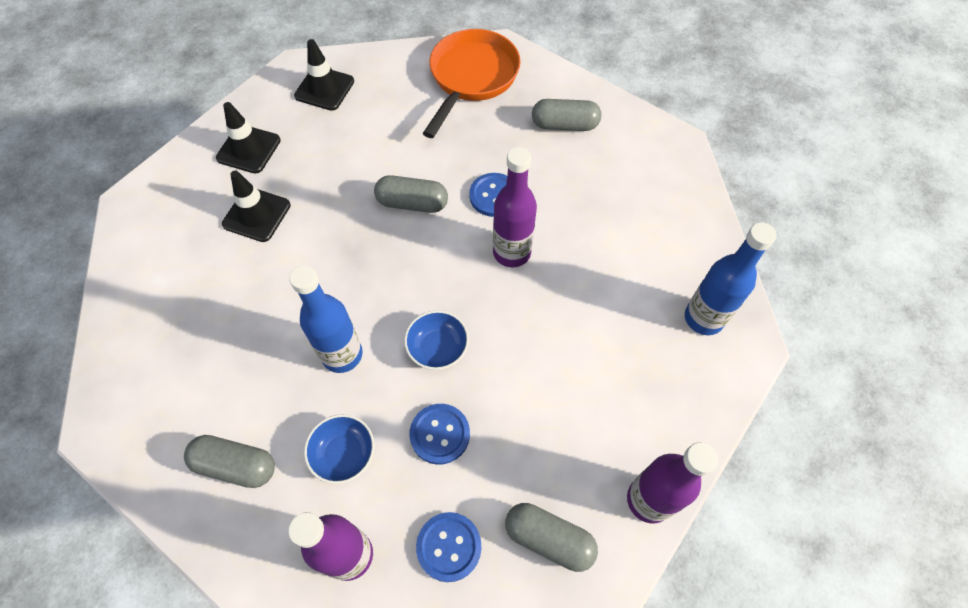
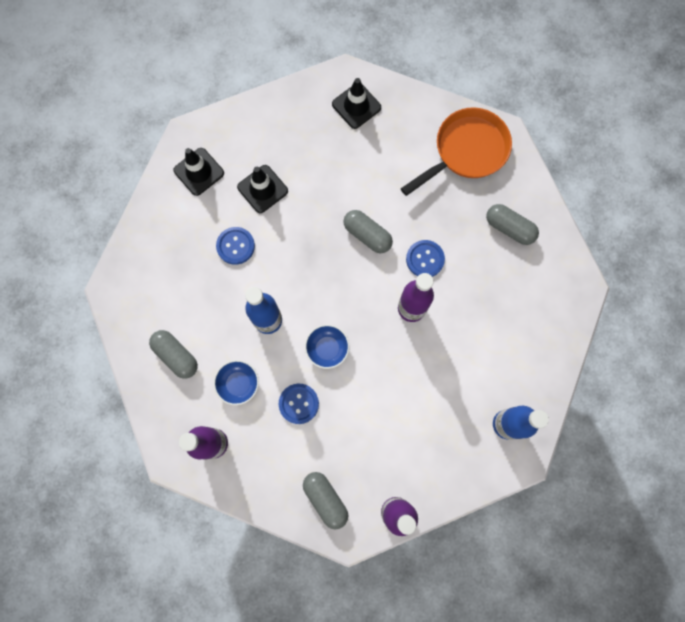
camera: 30 degrees right, 15 degrees up
black traffic cone [216,102,281,174] -> black traffic cone moved to [173,148,224,196]
blue button [416,512,481,582] -> blue button moved to [216,227,255,265]

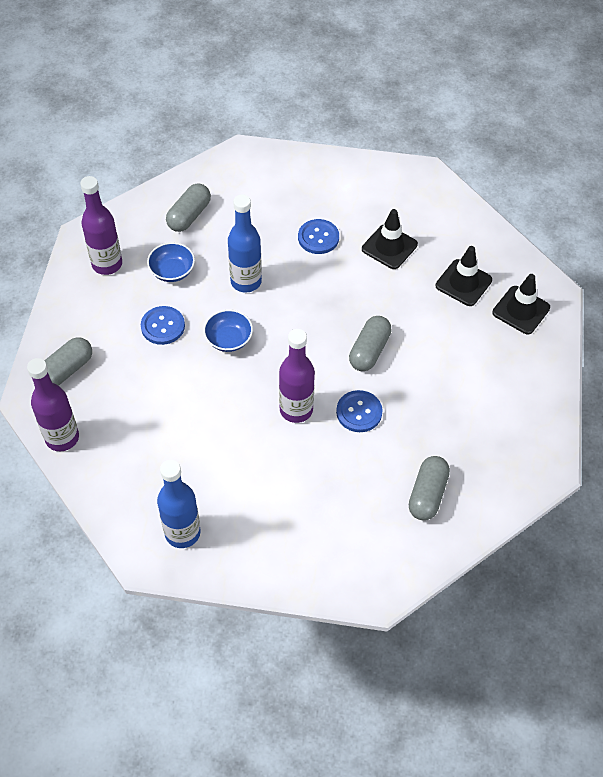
camera: 75 degrees right, 20 degrees down
black traffic cone [173,148,224,196] -> black traffic cone moved to [436,246,492,306]
orange pan [401,107,512,196] -> none

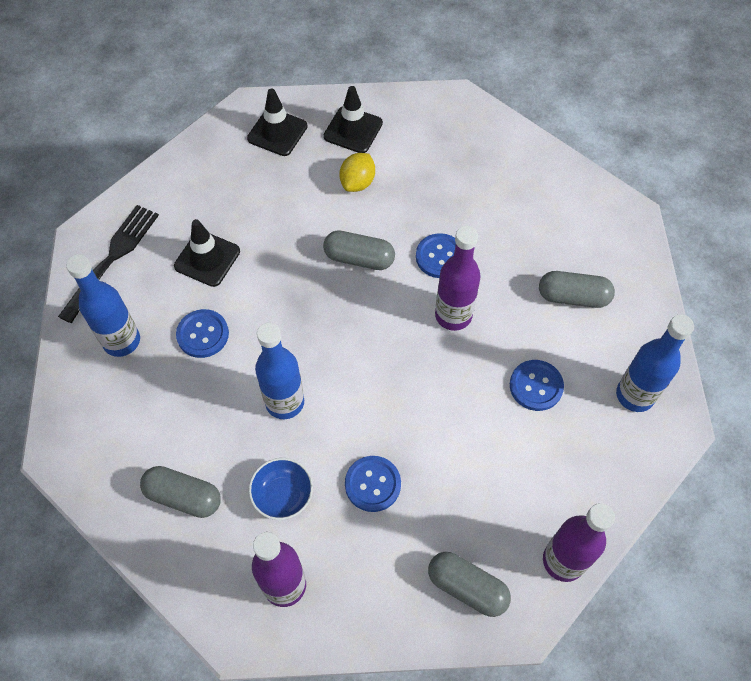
camera: 100 degrees left, 5 degrees up
blue bowl [203,309,253,352] -> none
grey capsule [409,456,450,521] -> grey capsule moved to [539,271,615,308]
black traffic cone [436,246,492,306] -> black traffic cone moved to [324,86,383,153]
none -> black fork [58,205,159,323]
none -> blue bottle [66,254,140,357]
none -> yellow lemon [340,153,375,192]
none -> blue button [510,360,564,411]

